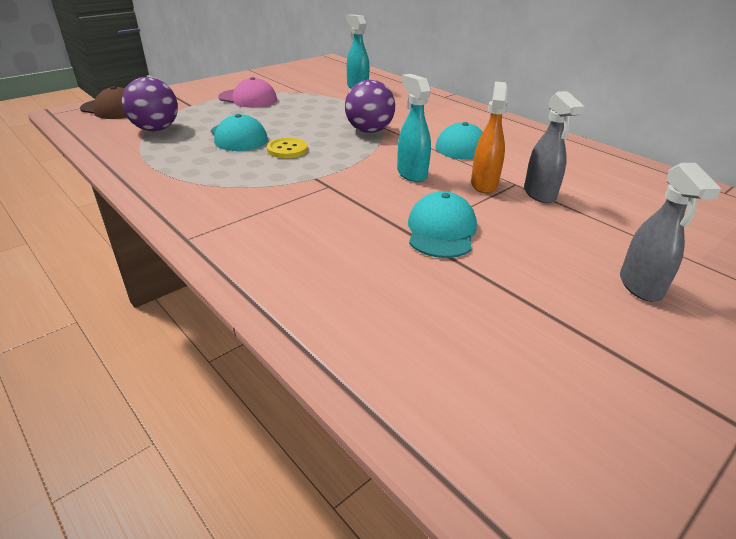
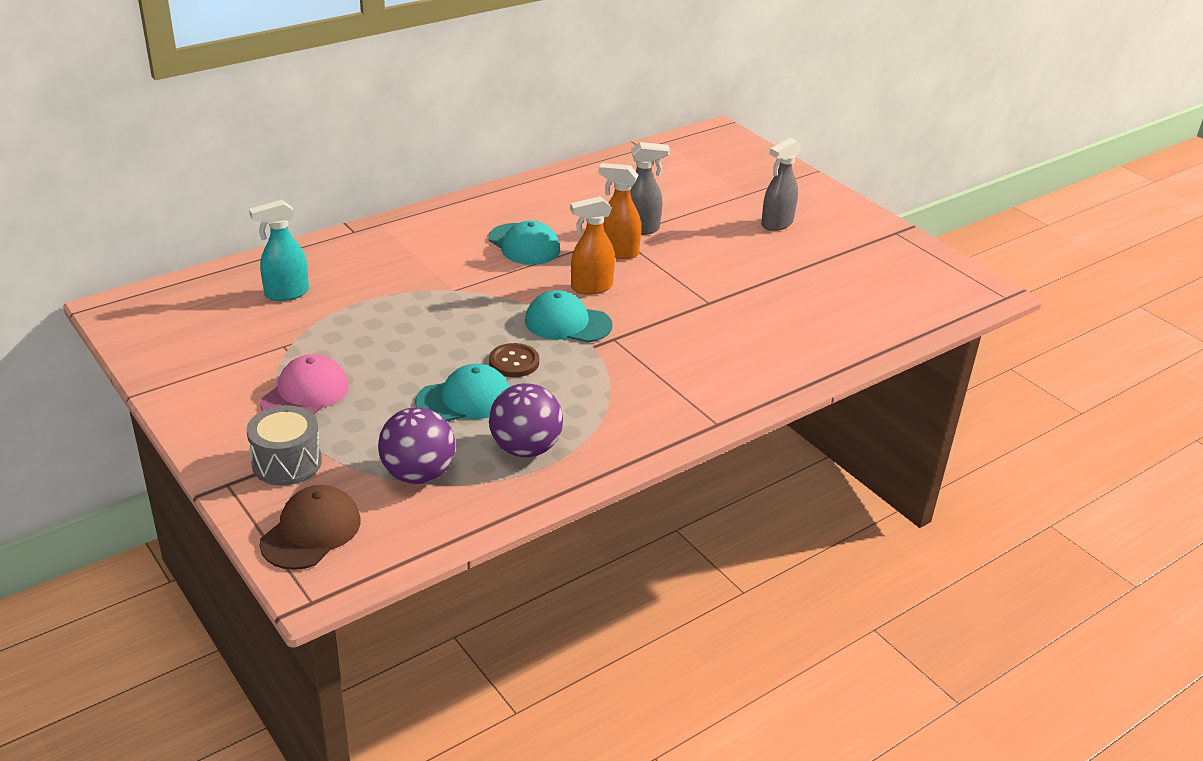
camera: 85 degrees left, 0 degrees up
yellow button [267,137,308,158] -> brown button [489,343,539,377]
purple ball [345,80,395,133] -> purple ball moved to [489,383,563,457]
turquoise spray bottle [397,74,431,182] -> orange spray bottle [570,196,615,295]
turquoise cap [408,191,477,258] -> turquoise cap moved to [525,290,613,342]
grey spray bottle [620,163,721,302] -> grey spray bottle turned 135 degrees clockwise [761,138,801,231]
none -> grey drum [246,405,322,485]

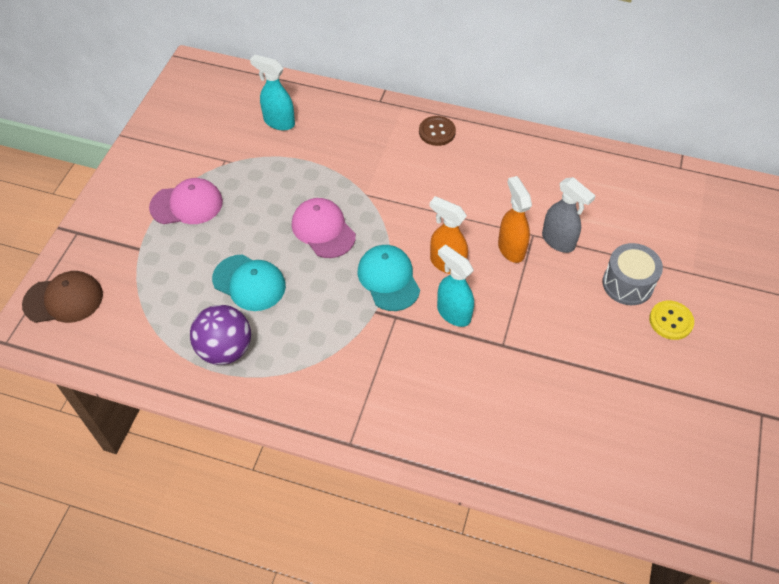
camera: 55 degrees right, 20 degrees up
grey drum [246,405,322,485] -> grey drum moved to [602,243,663,305]
purple ball [378,407,455,484] -> none
turquoise cap [488,220,560,265] -> none
brown button [489,343,539,377] -> brown button moved to [419,116,456,146]
grey spray bottle [761,138,801,231] -> yellow button [649,301,694,340]
none -> pink cap [292,198,356,258]
none -> turquoise spray bottle [437,245,474,327]

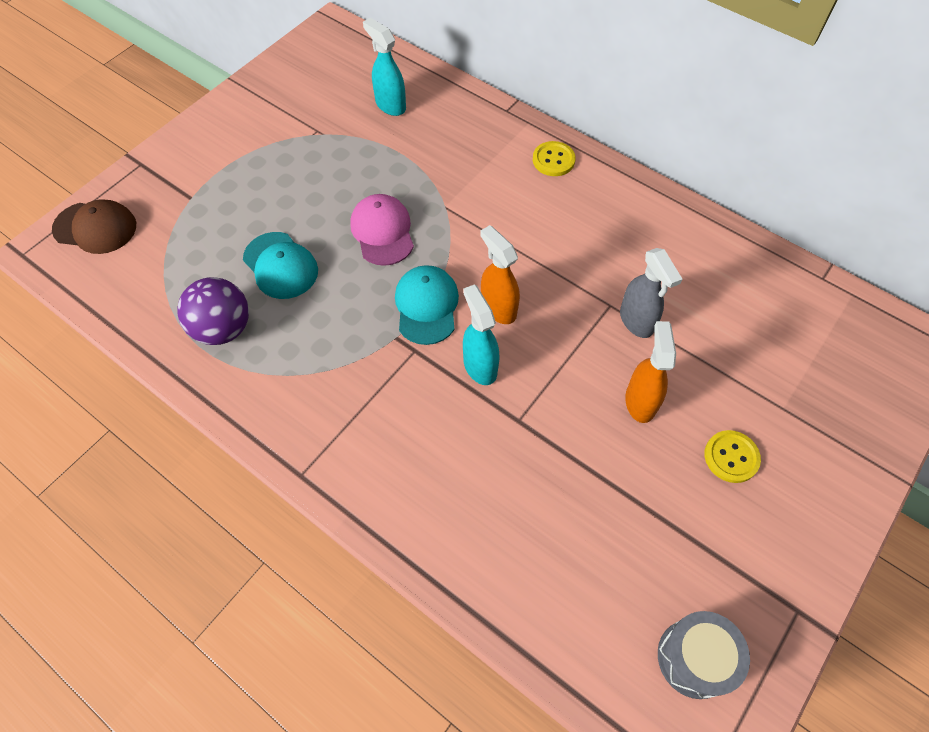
camera: 20 degrees right, 5 degrees up
pink cap [149,178,223,224] -> none
brown button [419,116,456,146] -> yellow button [533,141,576,176]
orange spray bottle [498,176,532,263] -> orange spray bottle moved to [625,321,676,423]
grey drum [602,243,663,305] -> grey drum moved to [658,611,750,699]

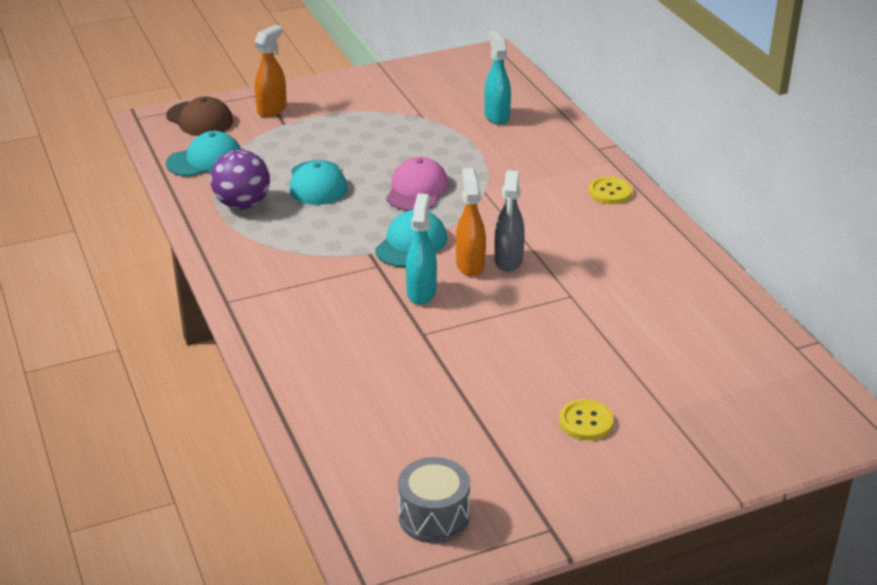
camera: 30 degrees right, 25 degrees down
grey spray bottle [620,248,683,338] -> grey spray bottle moved to [495,170,525,272]
orange spray bottle [625,321,676,423] -> orange spray bottle moved to [254,25,287,117]
none -> turquoise cap [166,131,241,177]

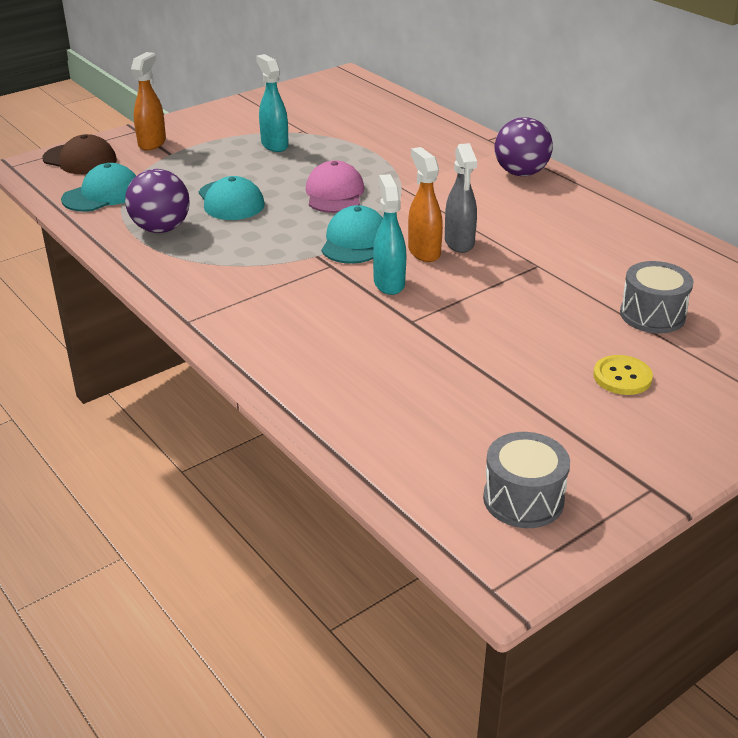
camera: 15 degrees left, 0 degrees up
turquoise spray bottle [484,31,511,125] -> turquoise spray bottle moved to [256,54,289,152]
yellow button [589,177,633,204] -> purple ball [495,117,553,176]
none -> grey drum [620,261,694,333]

